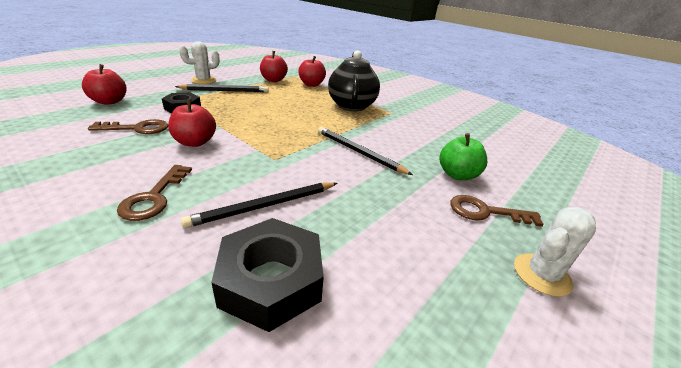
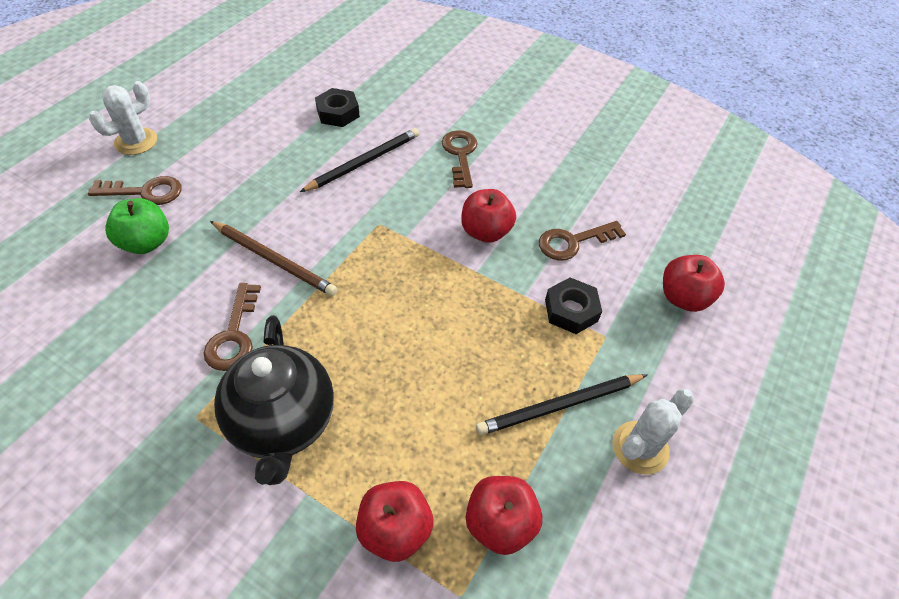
camera: 170 degrees right, 20 degrees up
black nut [211,218,324,332] -> black nut [315,88,360,127], size x0.63
black pencil [318,127,413,175] -> brown pencil [210,221,337,296]
none -> brown key [204,283,261,371]

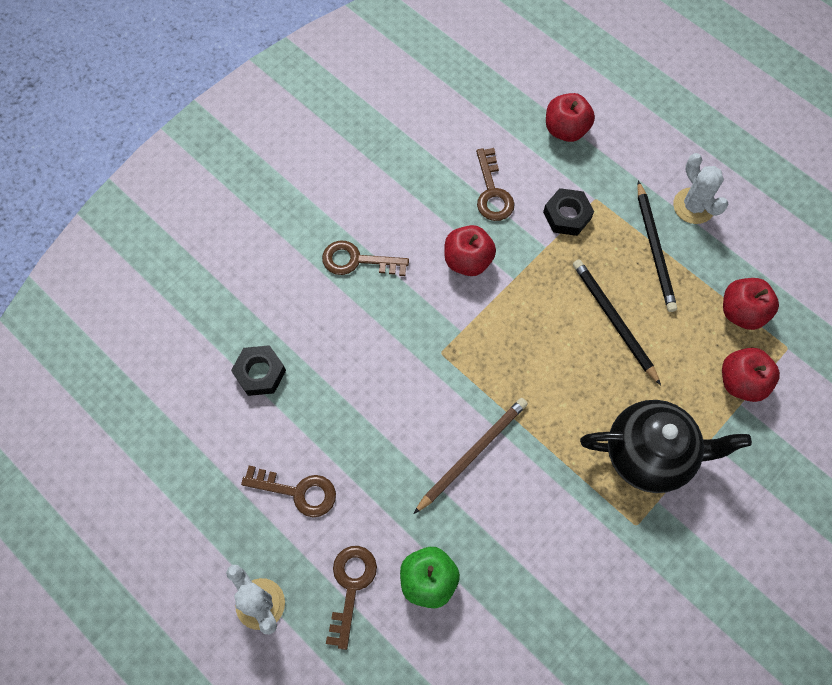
camera: 75 degrees left, 15 degrees up
brown key [204,283,261,371] -> brown key moved to [241,466,336,517]
black pencil [300,128,419,192] -> black pencil moved to [573,259,661,385]

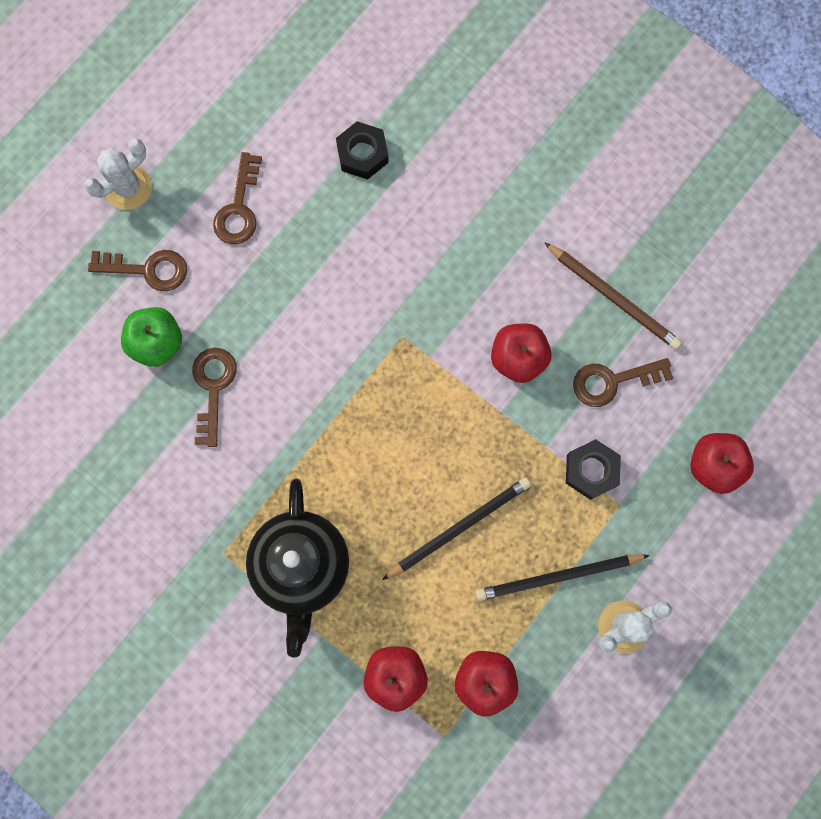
camera: 85 degrees right, 10 degrees up
brown key [322,240,409,276] -> brown key moved to [192,348,237,447]
brown pencil [414,398,528,514] -> brown pencil moved to [544,242,682,350]

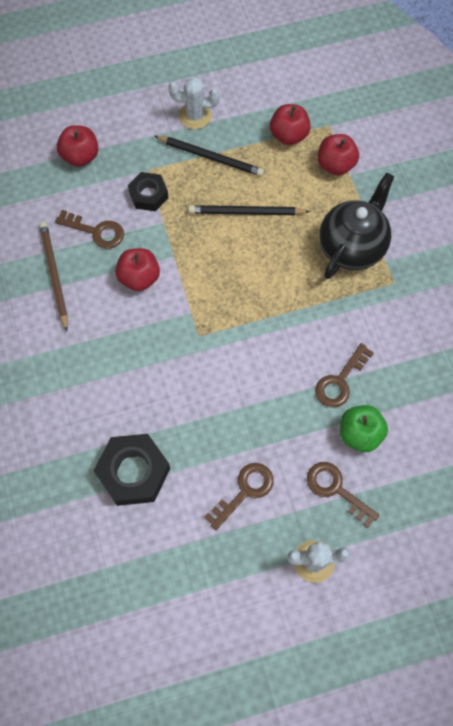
camera: 145 degrees left, 10 degrees down
black nut [336,121,389,180] -> black nut [93,434,170,506], size x1.60

